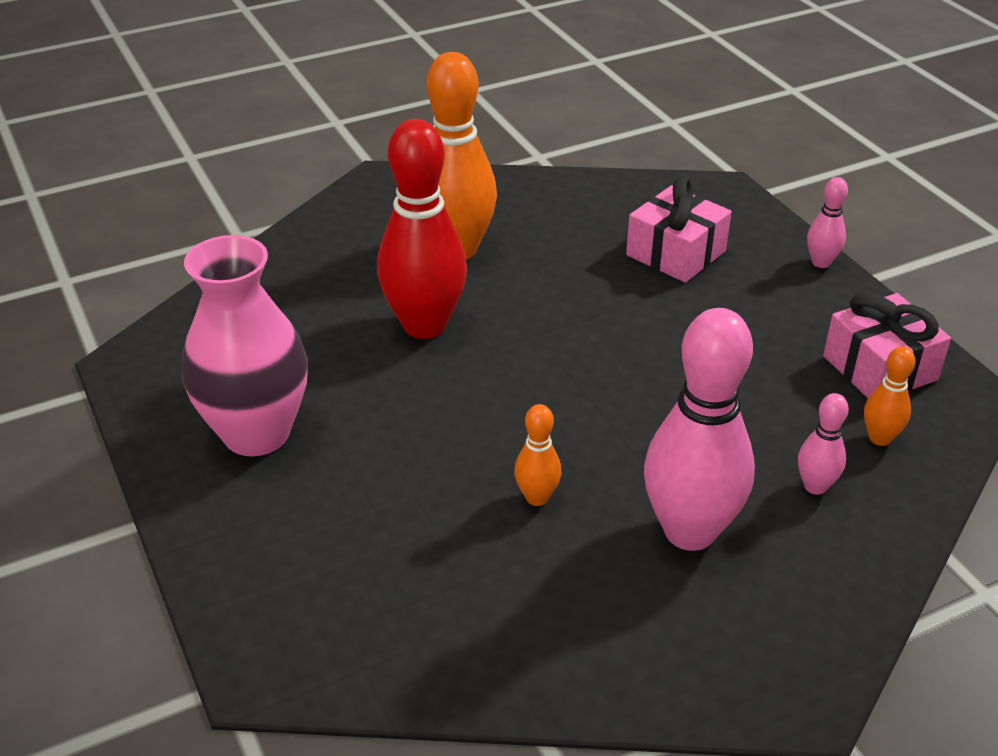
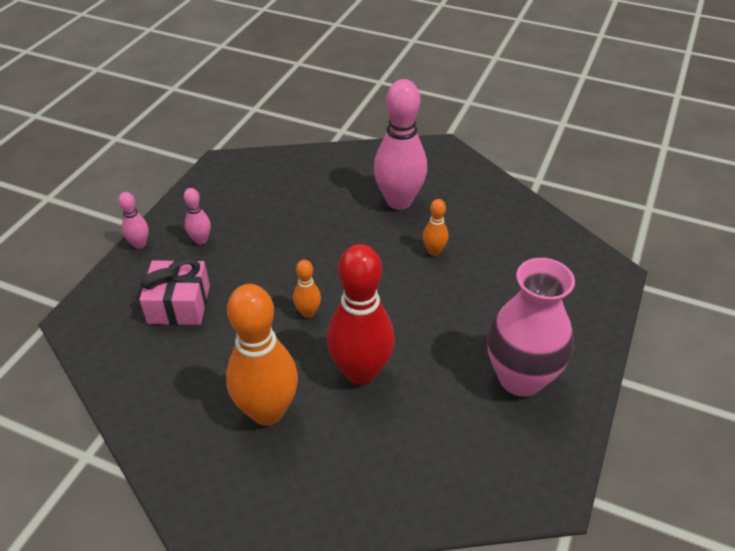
camera: 130 degrees left, 5 degrees up
pink bowling pin [798,393,849,495] -> pink bowling pin moved to [184,188,211,245]
pink gift [823,292,951,398] -> none
orange bowling pin [864,346,915,446] -> orange bowling pin moved to [293,260,321,318]

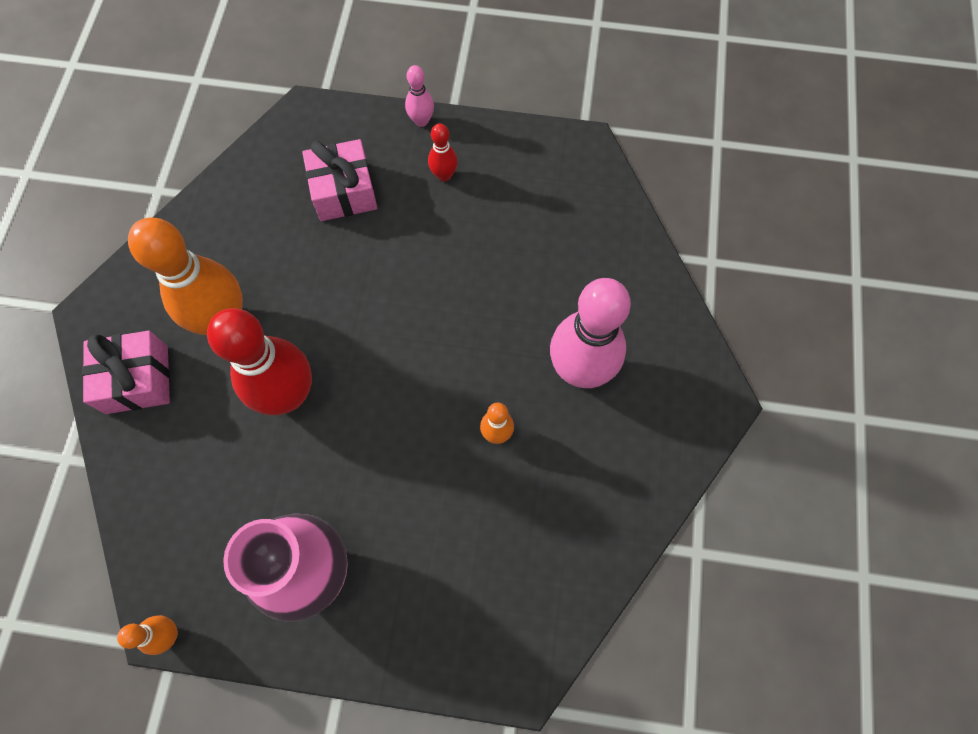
camera: 75 degrees right, 25 degrees up
pink bowling pin [184,188,211,245] -> red bowling pin [428,123,458,182]
orange bowling pin [293,260,321,318] -> orange bowling pin moved to [117,615,178,655]
none -> pink gift [82,331,170,414]

